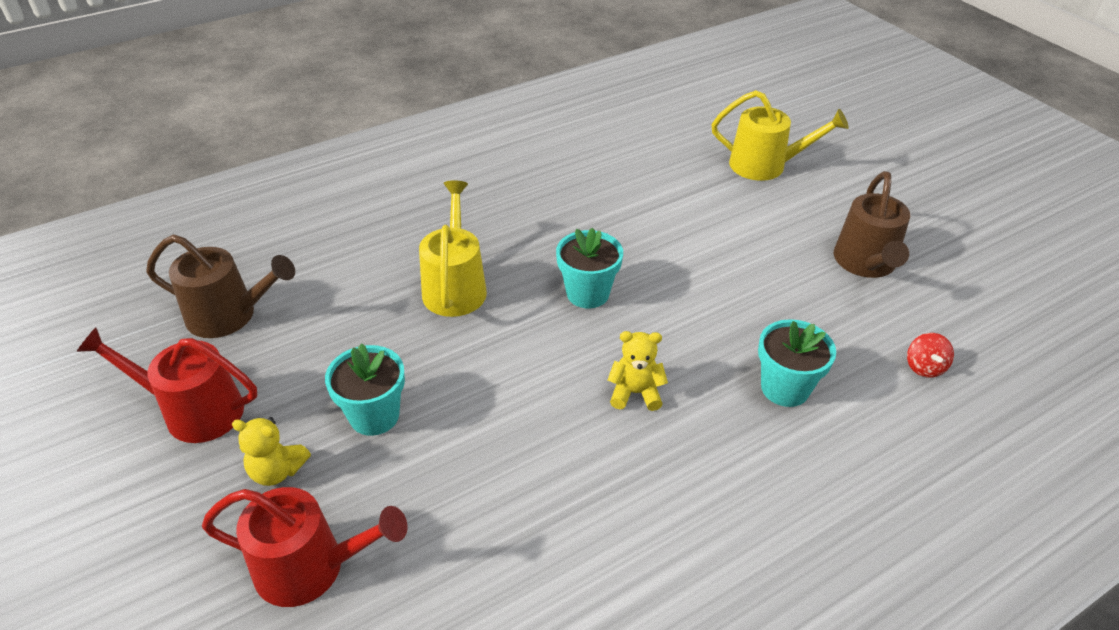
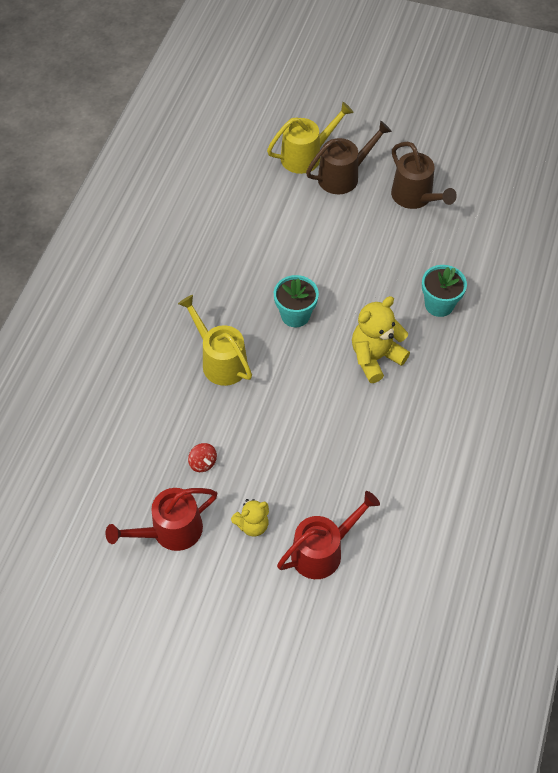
camera: 40 degrees left, 15 degrees up
brown watering can [146,235,295,338] -> brown watering can moved to [306,121,392,194]
turquoise flower pot [325,343,405,436] -> none
yellow teddy bear [608,331,668,411] -> yellow teddy bear [352,296,410,383], size x1.66
red spinning top [907,333,954,378] -> red spinning top moved to [188,443,217,472]

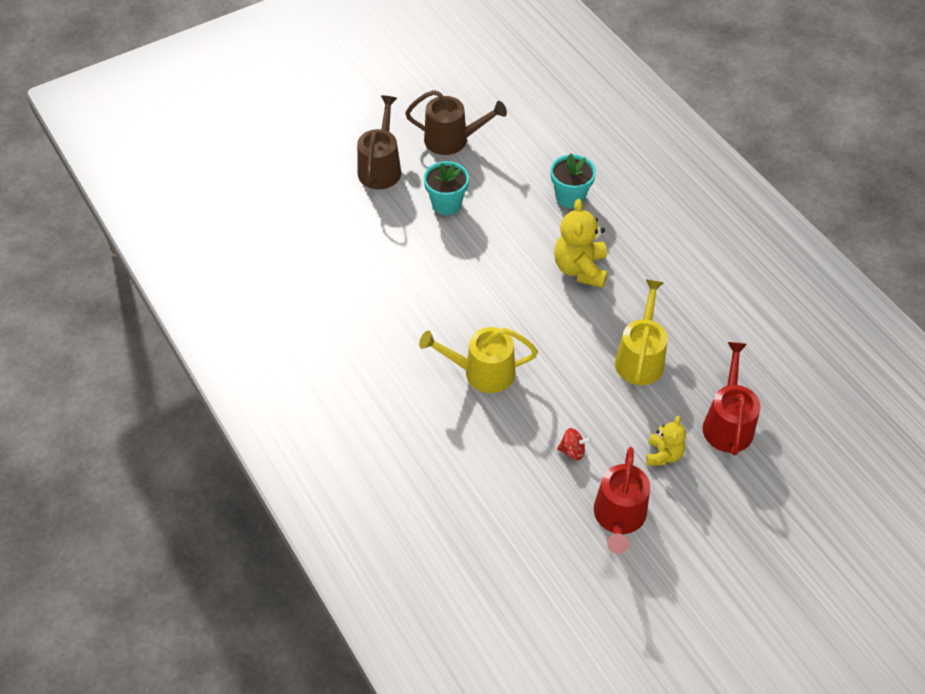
camera: 50 degrees left, 5 degrees down
yellow watering can [267,102,354,174] -> yellow watering can moved to [615,279,668,385]
turquoise flower pot [274,275,319,327] -> turquoise flower pot moved to [424,161,469,215]

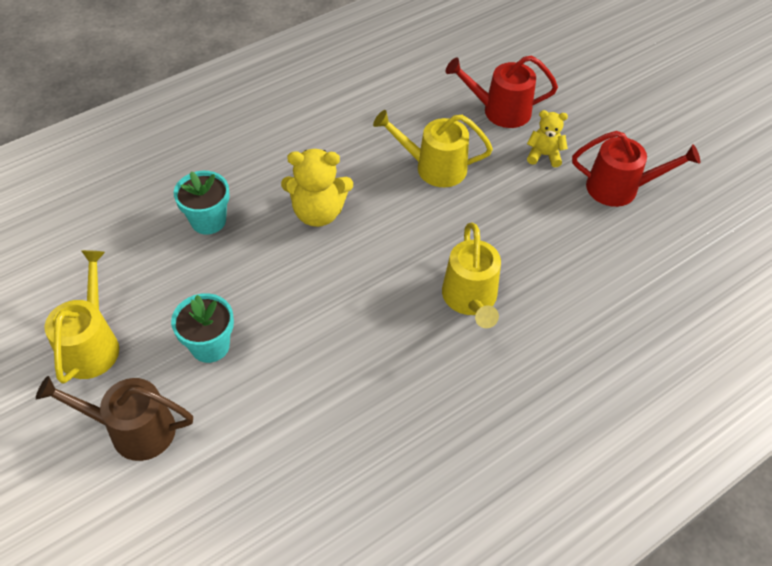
camera: 95 degrees left, 0 degrees up
brown watering can [405,90,507,155] -> yellow watering can [45,250,119,384]
red spinning top [557,428,591,460] -> none

